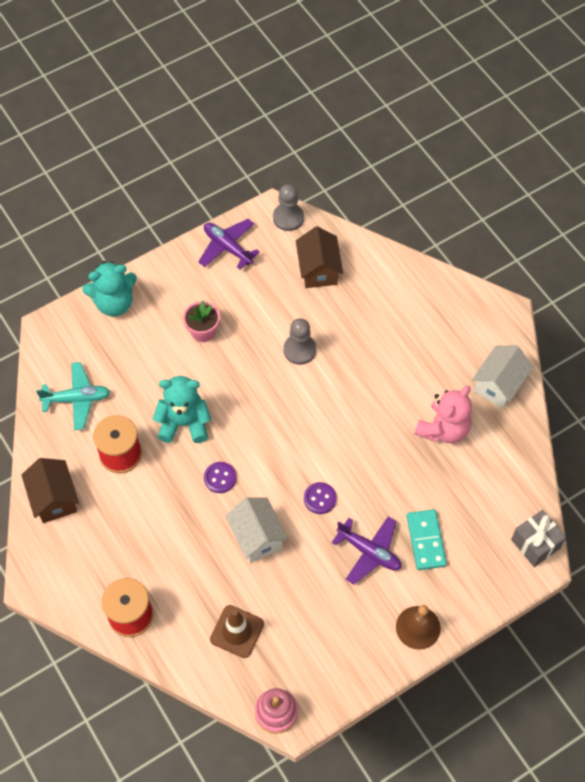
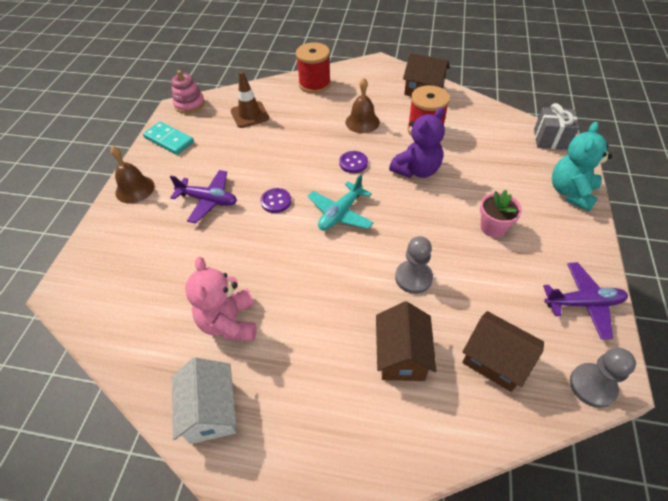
camera: 135 degrees right, 10 degrees down
turquoise plane [36,362,110,430] -> turquoise plane moved to [307,174,374,231]
turquoise teddy bear [153,376,211,443] -> purple teddy bear [389,107,445,178]
white house [225,497,288,563] -> none
purple plane [332,516,401,585] -> purple plane turned 150 degrees counterclockwise [170,170,237,224]
turquoise domino [407,509,447,570] -> turquoise domino moved to [143,122,194,155]
grey gift [511,510,566,567] -> grey gift moved to [534,103,579,150]
none -> brown bell [346,78,380,133]
none -> brown house [376,301,437,381]

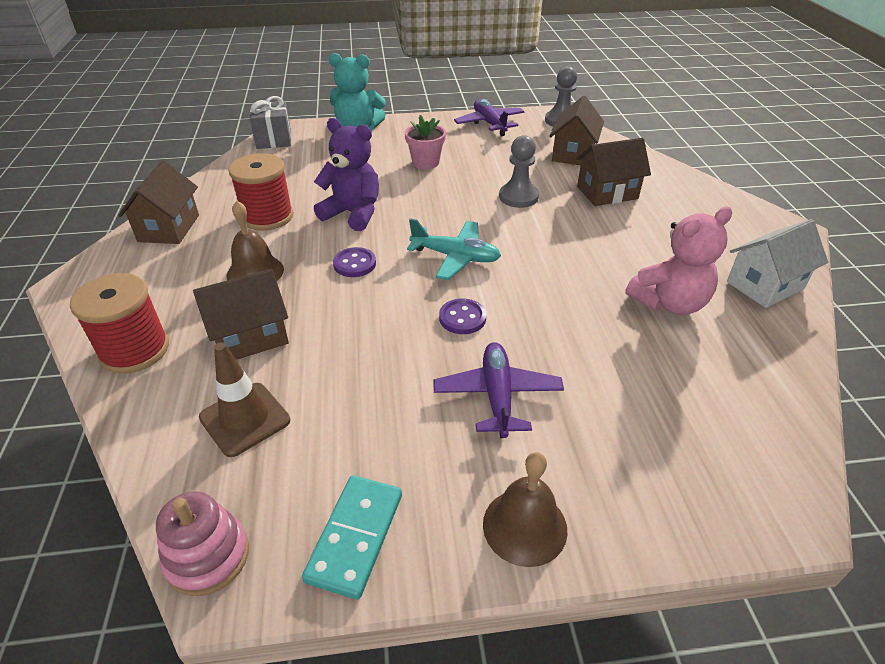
camera: 110 degrees left, 10 degrees down
none -> brown house [193,269,289,360]

